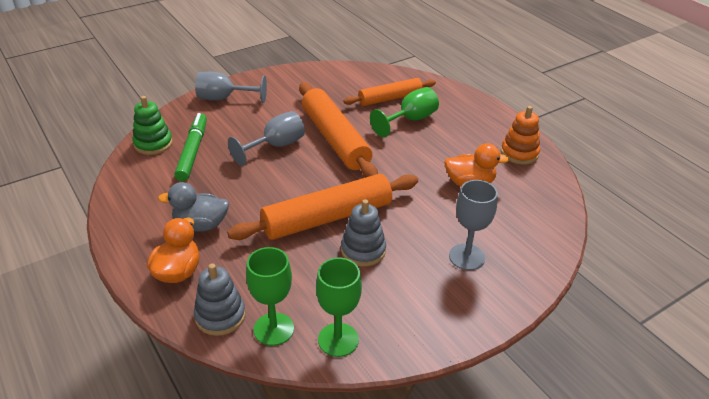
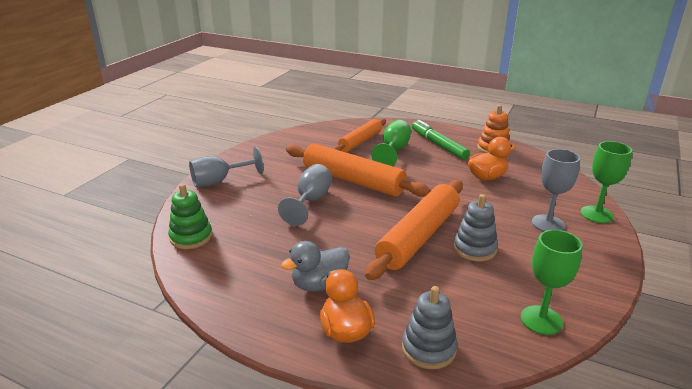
camera: 30 degrees left, 10 degrees down
green marker [174,113,207,181] -> green marker moved to [412,120,470,160]
green goblet [246,247,294,346] -> green goblet moved to [581,141,632,223]

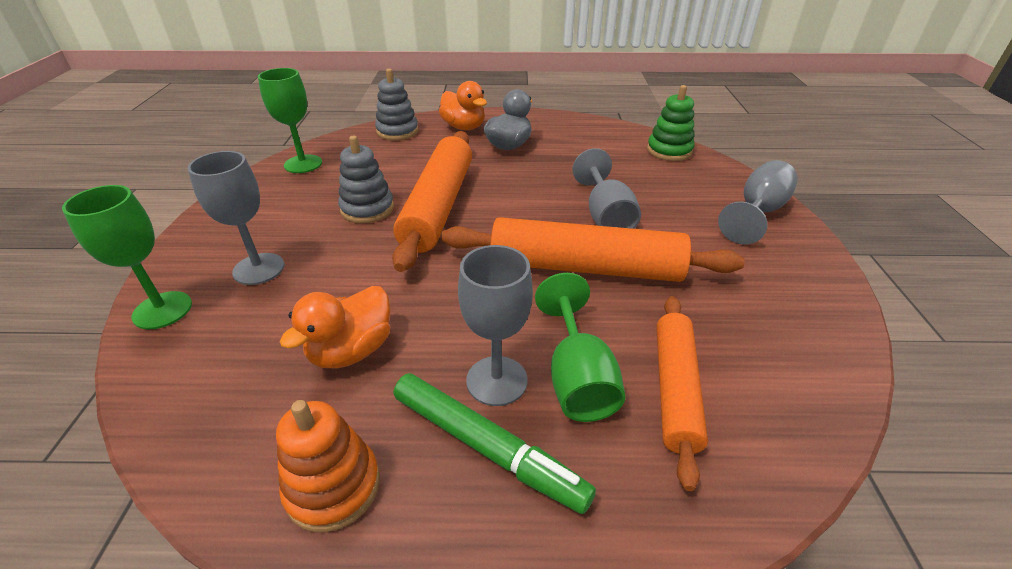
camera: 155 degrees right, 10 degrees up
none -> grey goblet [458,245,533,406]

